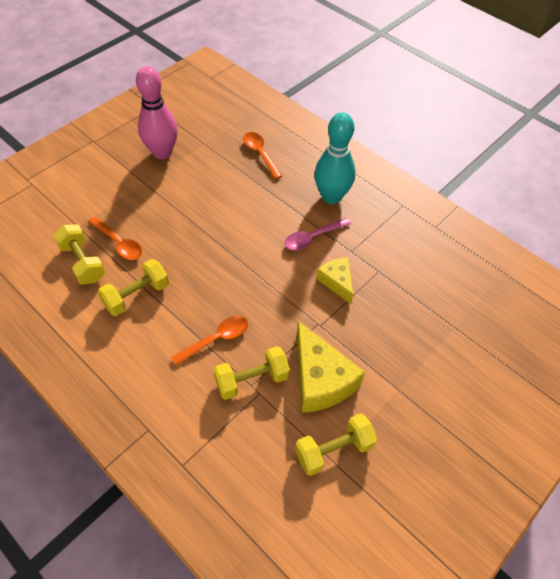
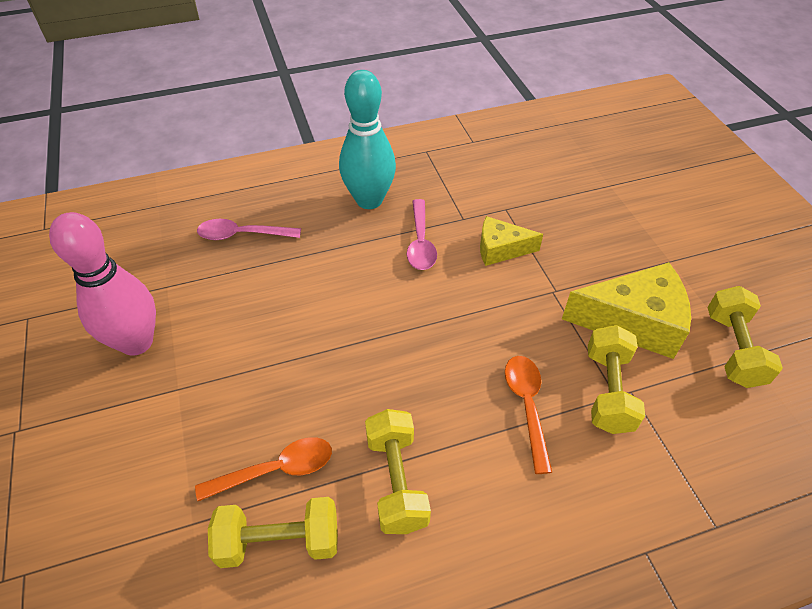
camera: 60 degrees left, 5 degrees down
orange spoon [243,132,282,179] -> pink spoon [197,219,301,240]

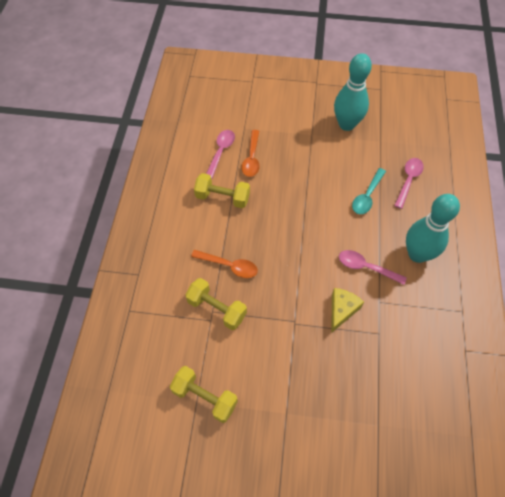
camera: 115 degrees right, 10 degrees up
pink bowling pin [49,212,156,356] -> turquoise bowling pin [334,53,372,131]
yellow dumbbell [208,497,338,568] -> pink spoon [206,130,235,179]
yellow cheese [562,262,691,359] -> none
none -> turquoise spoon [352,168,386,214]

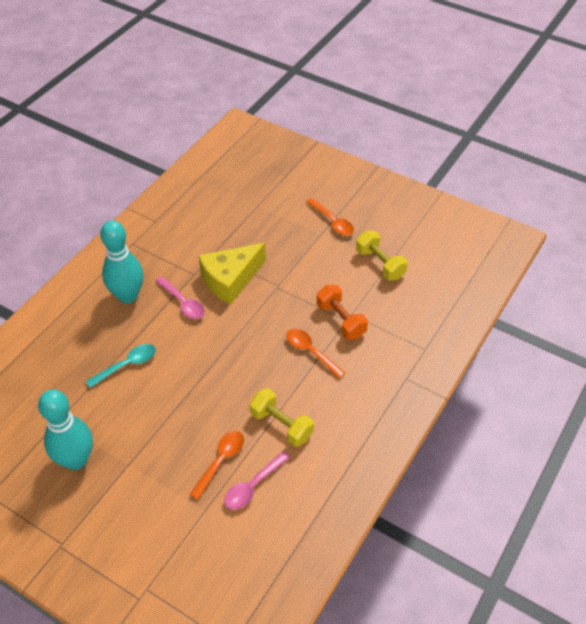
camera: 155 degrees left, 10 degrees down
yellow dumbbell [185,278,247,330] -> orange dumbbell [317,285,368,340]
yellow cheese [331,288,364,333] -> yellow cheese [199,243,266,305], size x1.69
pink spoon [394,158,424,209] -> none
none -> orange spoon [306,198,354,235]

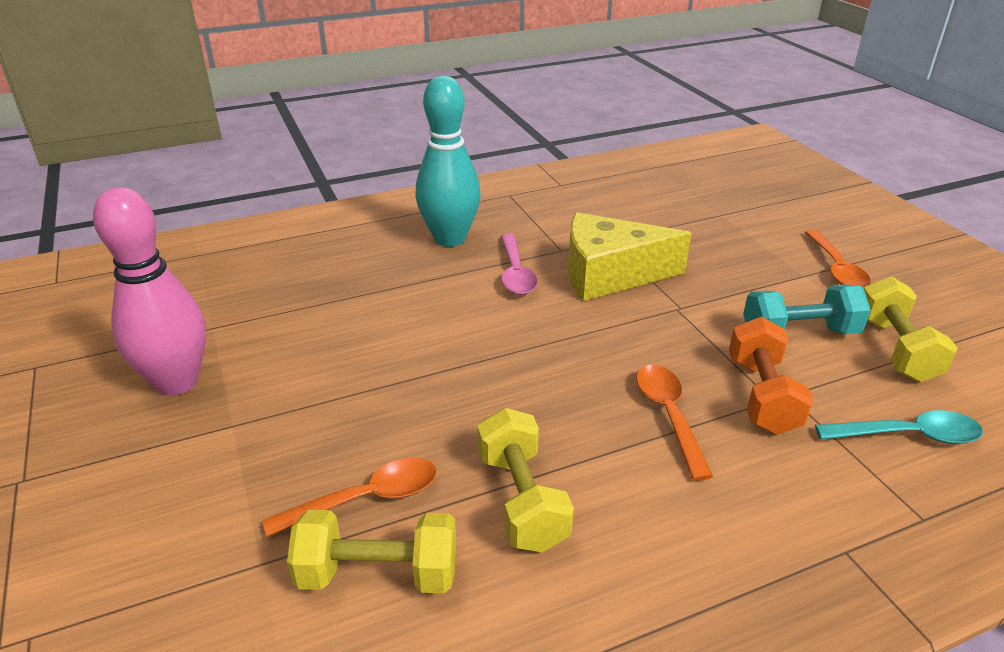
camera: 35 degrees right, 15 degrees down
turquoise bowling pin [38,389,93,470] -> pink bowling pin [93,187,206,396]
turquoise spoon [85,344,156,388] -> turquoise spoon moved to [815,410,983,444]
pink spoon [224,451,290,510] -> yellow dumbbell [287,510,456,593]
none -> turquoise dumbbell [743,284,871,334]

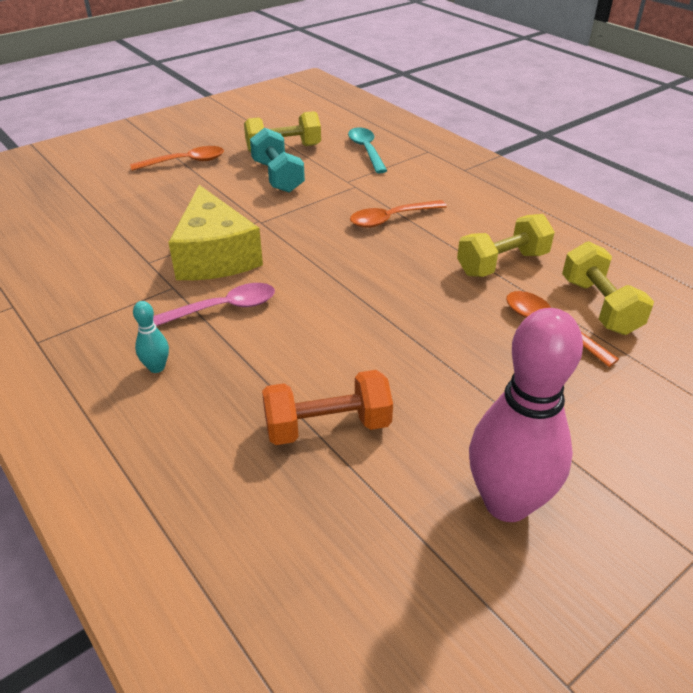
camera: 105 degrees left, 5 degrees up
turquoise bowling pin [415,76,481,247] -> turquoise bowling pin [133,301,169,373], size x0.41
orange dumbbell [729,316,813,435] -> orange dumbbell moved to [262,370,393,445]

